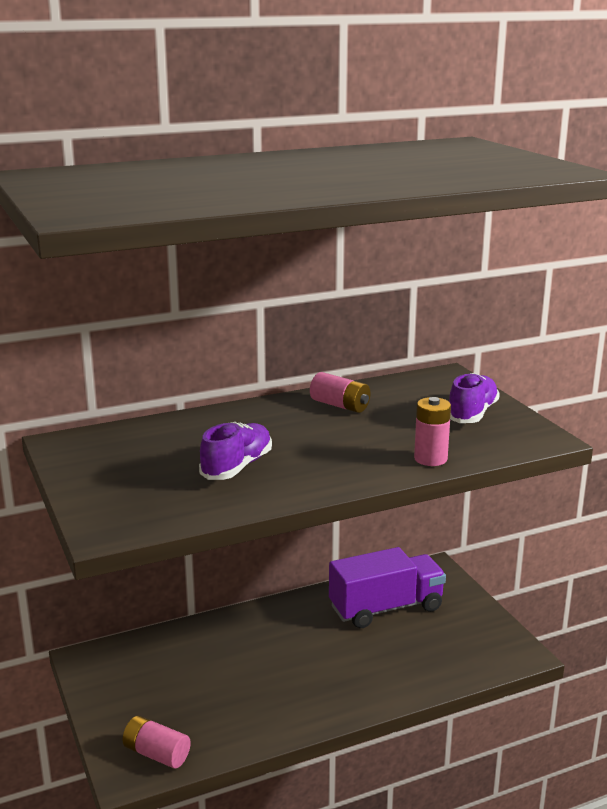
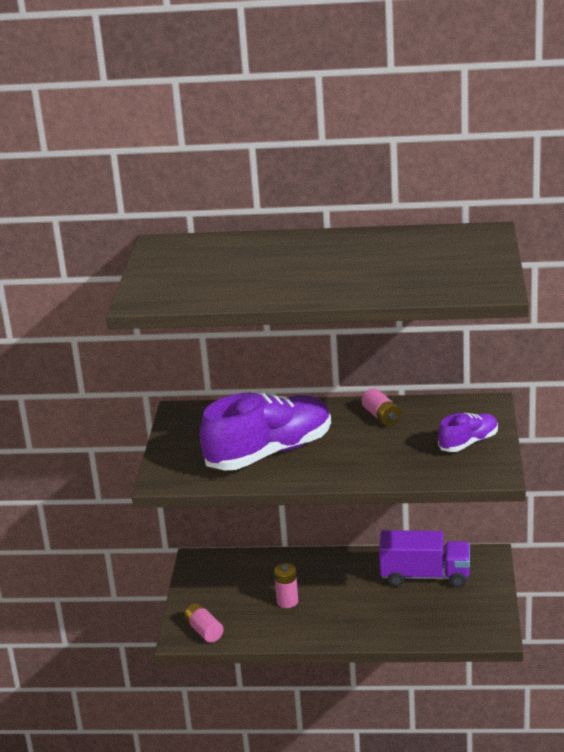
camera: 30 degrees right, 5 degrees up
purple shoe [199,422,272,480] -> purple shoe [200,392,331,471], size x1.99
pink battery [414,397,451,466] -> pink battery moved to [274,563,298,608]

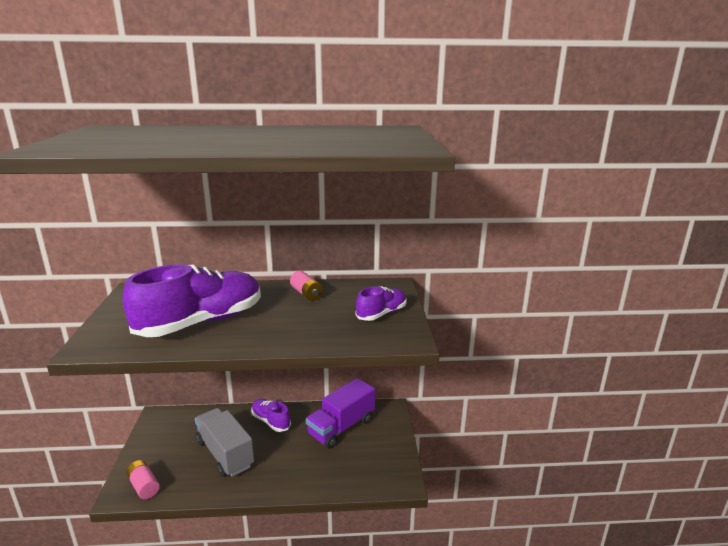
camera: 10 degrees left, 5 degrees down
pink battery [274,563,298,608] -> grey truck [195,408,254,477]
purple truck [379,530,470,588] -> purple truck turned 135 degrees clockwise [306,378,375,448]
none -> purple shoe [251,399,291,432]

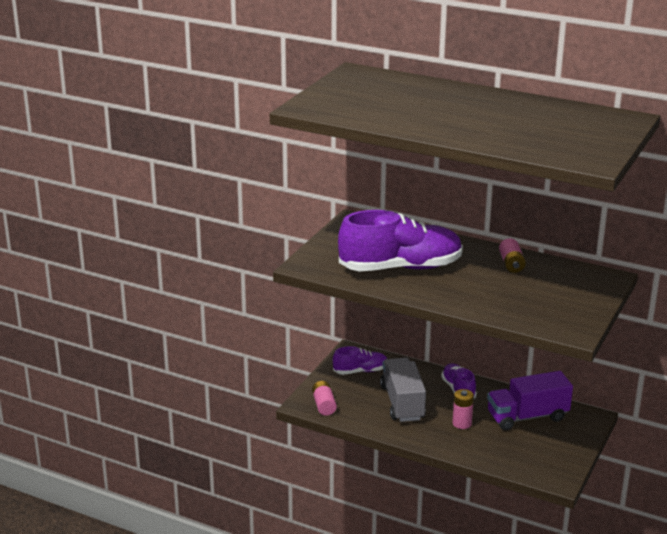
camera: 30 degrees right, 5 degrees up
purple shoe [356,286,407,321] -> purple shoe moved to [333,346,387,375]
none -> pink battery [453,389,474,429]

